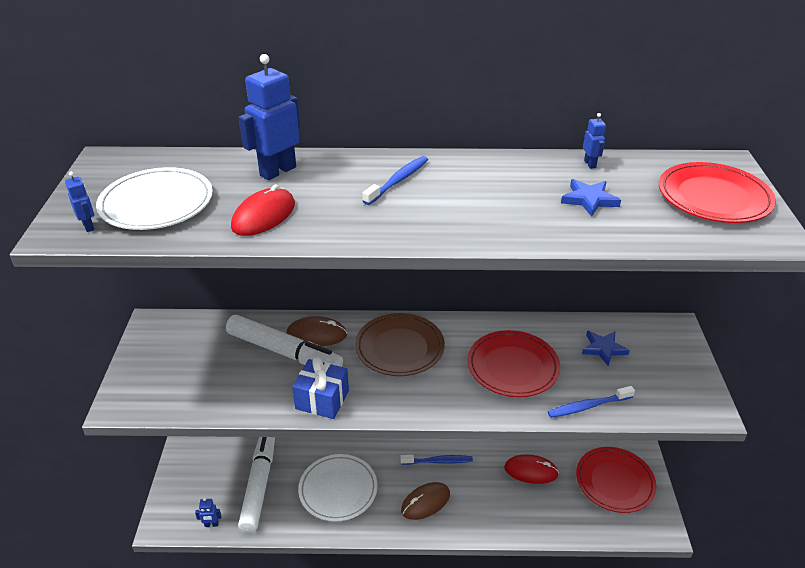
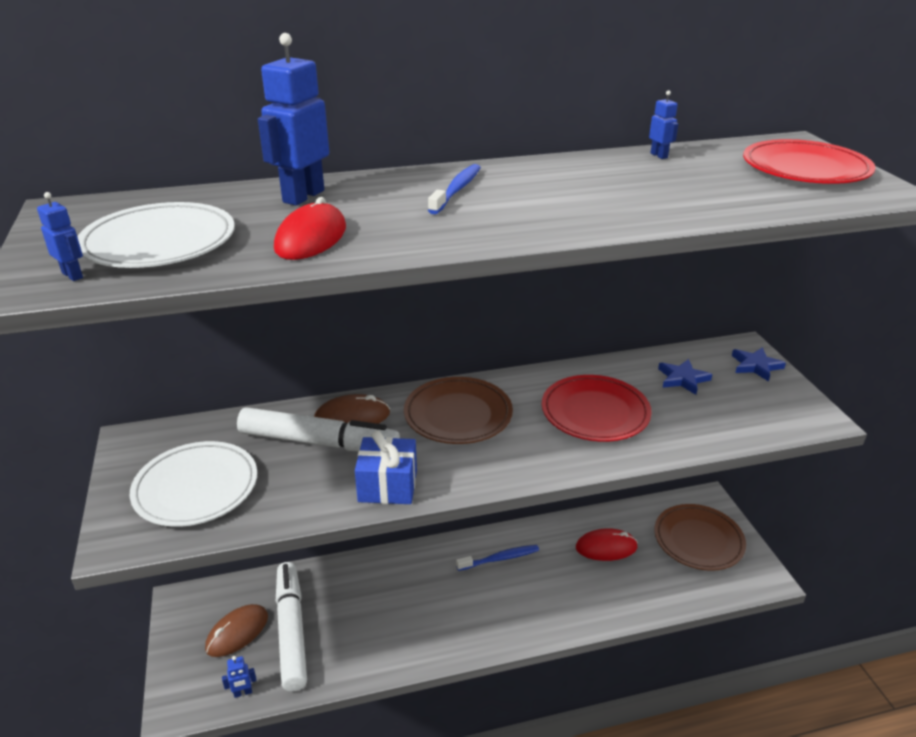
camera: 15 degrees left, 5 degrees down
white plate [298,454,378,522] -> white plate moved to [130,441,257,527]
brown mouse [401,482,450,520] -> brown mouse moved to [205,604,268,657]
blue toothbrush [548,386,635,418] -> none
blue star [561,179,621,217] -> blue star moved to [732,347,786,382]
red plate [576,447,656,513] -> brown plate [654,504,746,571]

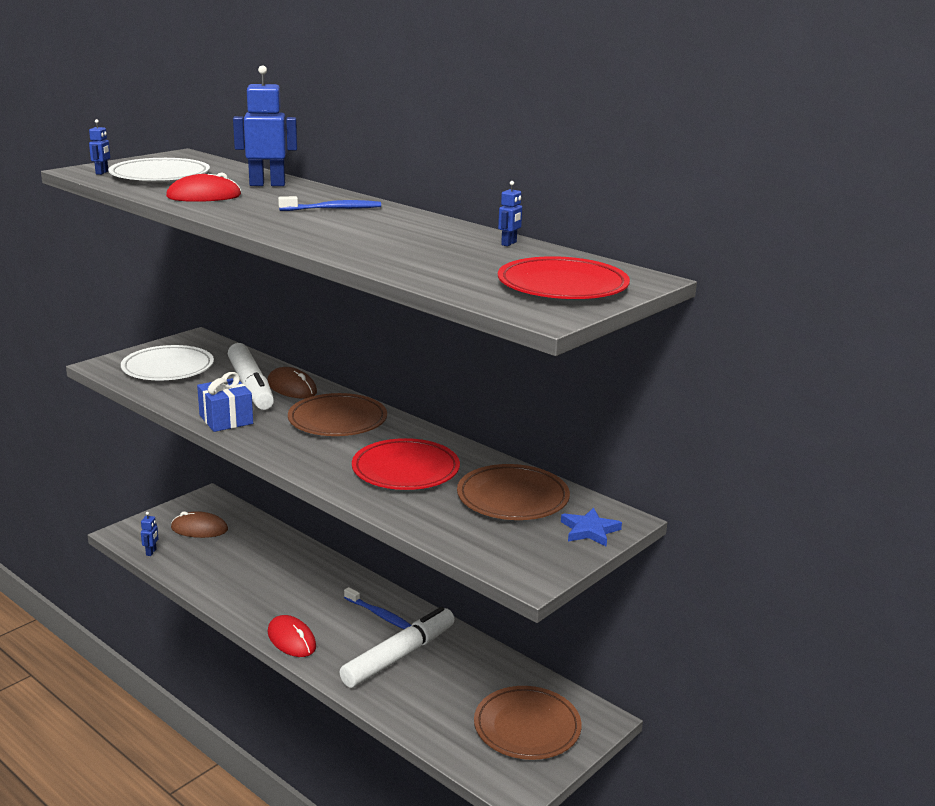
camera: 55 degrees right, 10 degrees down
blue robot [222,656,256,698] -> blue robot turned 120 degrees counterclockwise [141,512,159,556]
white marker [276,562,307,692] -> white marker moved to [339,607,455,688]
red mouse [576,528,638,561] -> red mouse moved to [267,615,316,657]
blue star [658,359,713,395] -> brown plate [457,464,570,520]

